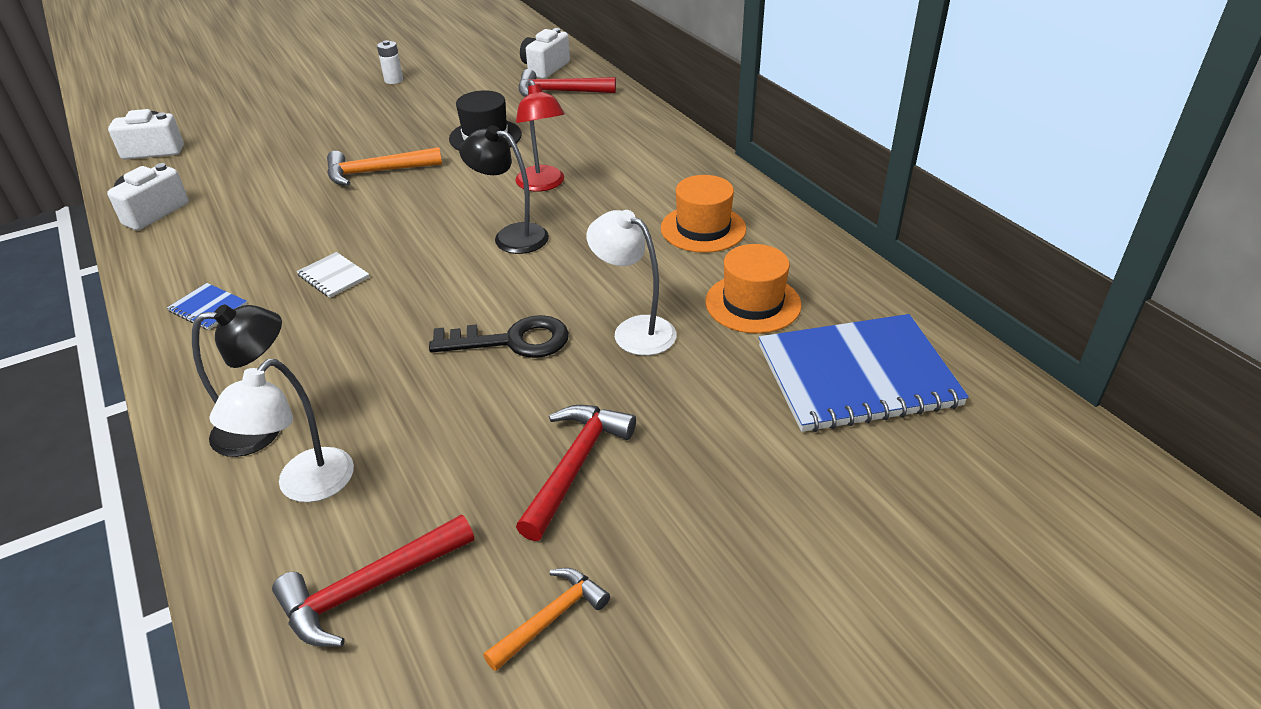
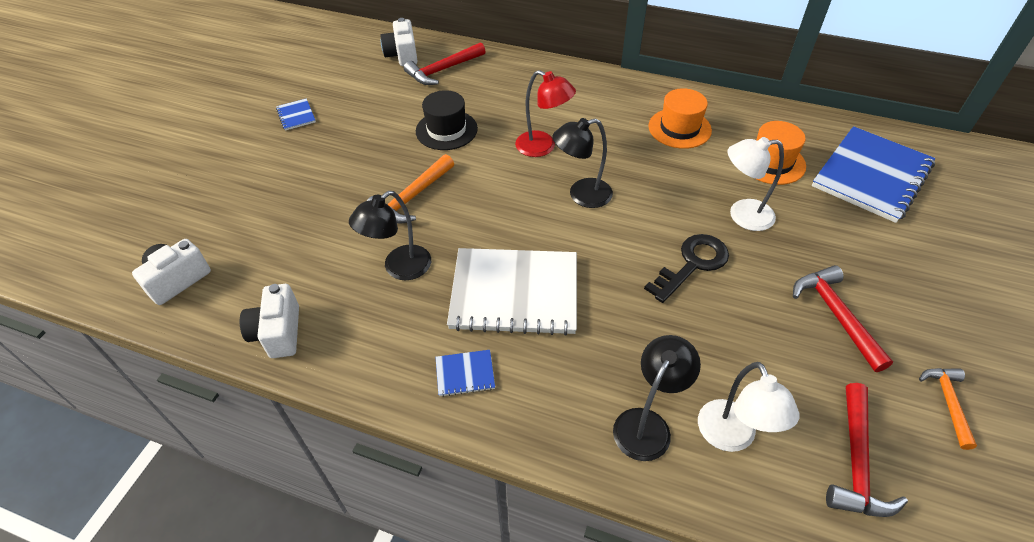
camera: 40 degrees left, 10 degrees up
white notebook [297,252,369,298] -> white notebook [447,248,577,336], size x2.42
white battery [377,40,403,84] -> blue notebook [276,98,316,131]
none -> black lamp [349,191,431,280]

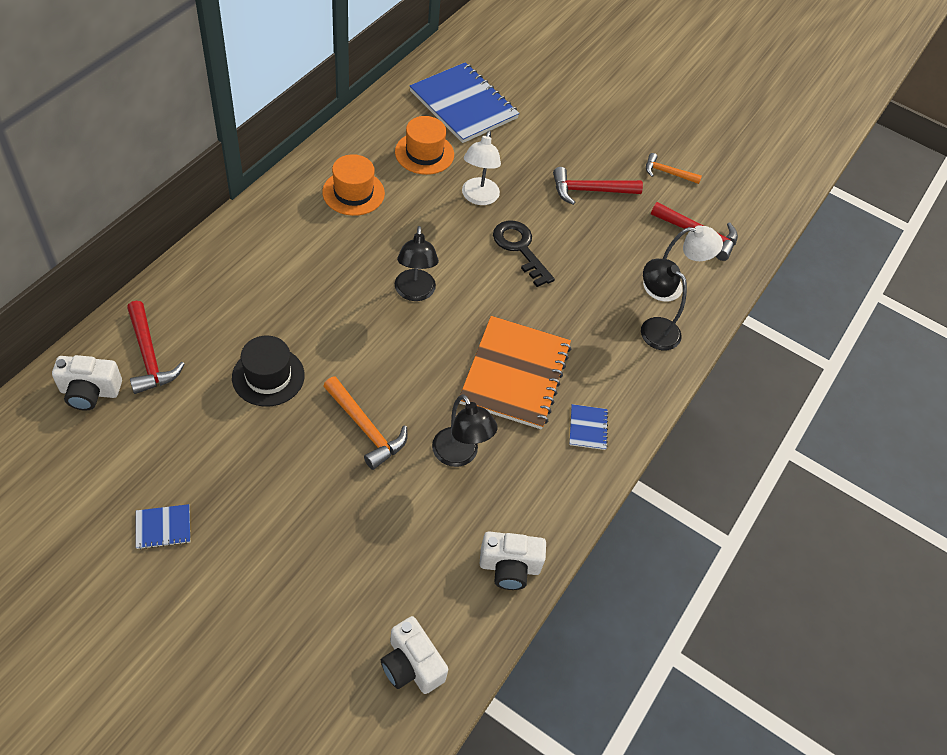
camera: 85 degrees left, 5 degrees up
white notebook [447,248,577,336] -> orange notebook [459,316,571,430]
red lamp [515,70,576,157] -> none

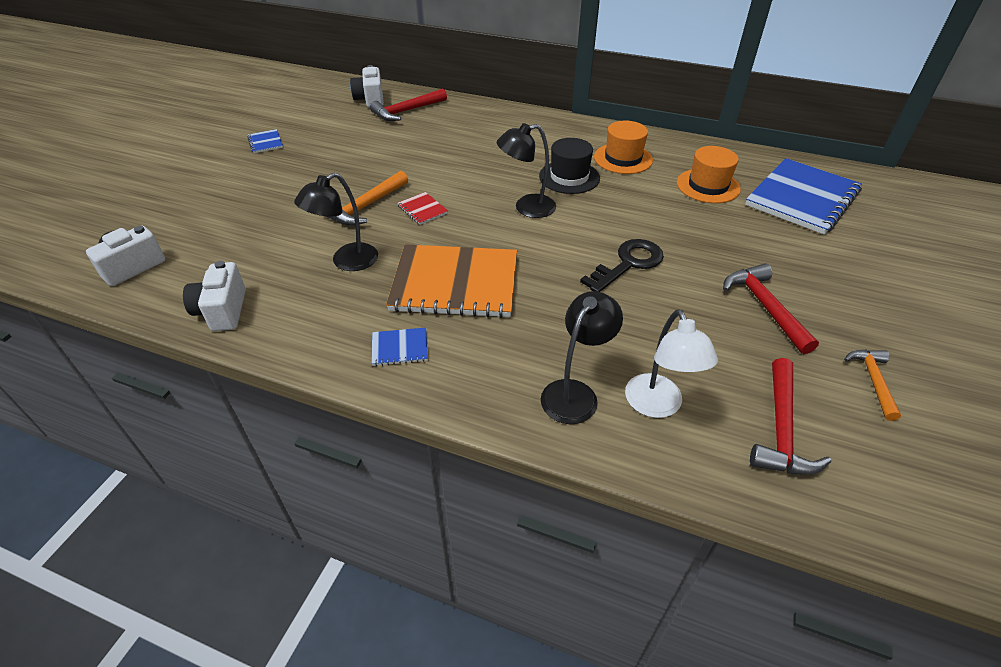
camera: 85 degrees right, 10 degrees down
black hat [232,336,305,407] -> black hat moved to [539,138,600,194]
white lamp [462,130,501,205] -> none
none -> red notebook [397,192,448,225]

